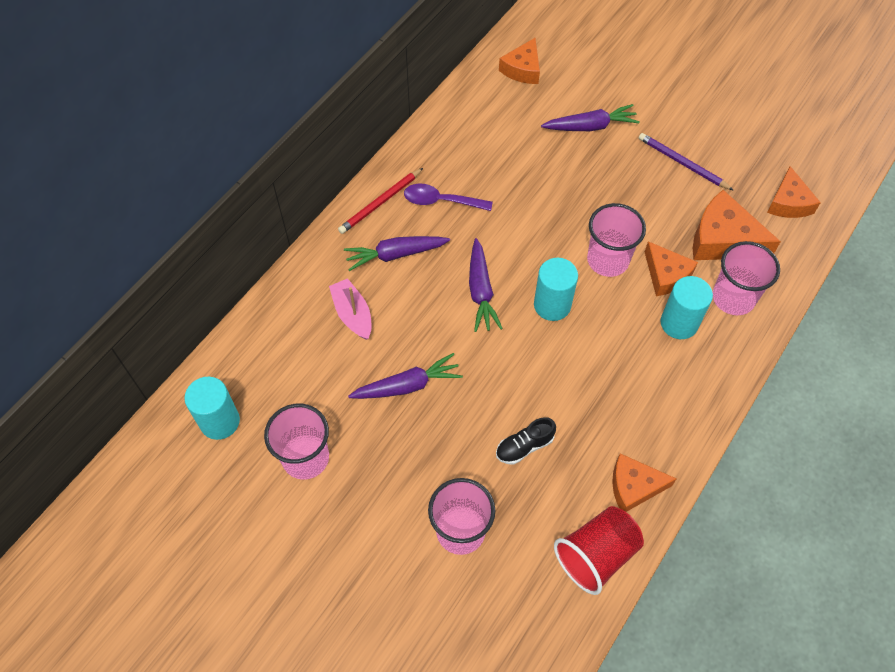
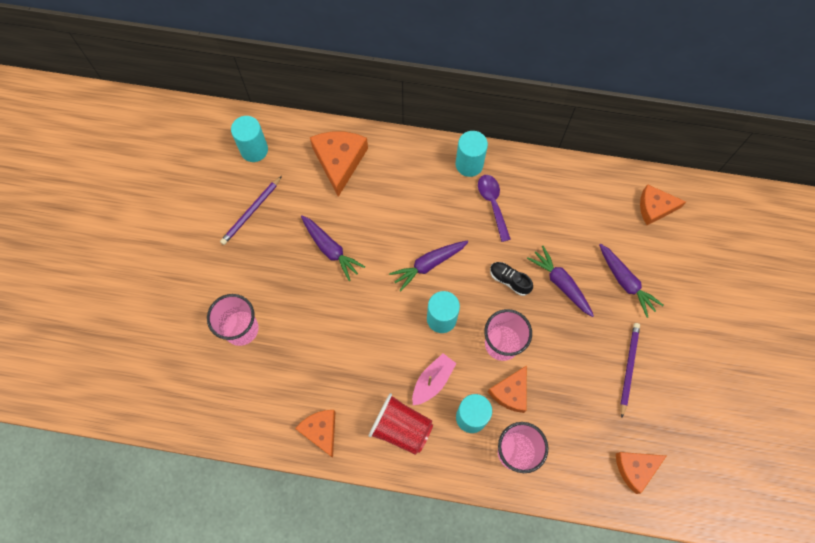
camera: 65 degrees right, 10 degrees up
pink cup [264,403,329,480] -> purple pencil [220,176,282,245]
pink boat [329,278,372,340] -> pink boat moved to [412,353,456,405]
red pencil [338,168,423,234] -> turquoise cylinder [456,131,488,177]
purple carrot [344,236,450,271] -> purple carrot moved to [527,246,594,317]
black shoe [496,417,556,465] -> black shoe moved to [490,262,533,296]
red cup [554,506,644,595] -> red cup moved to [369,393,433,455]
orange cheese [693,190,781,260] -> orange cheese moved to [310,132,368,197]

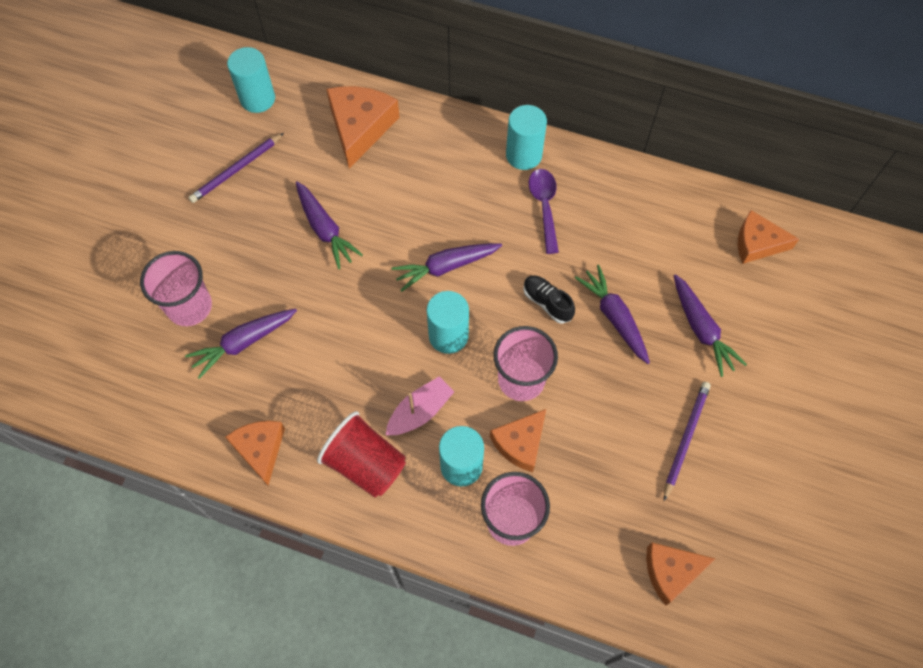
camera: 10 degrees right, 5 degrees down
none -> purple carrot [185,309,297,379]

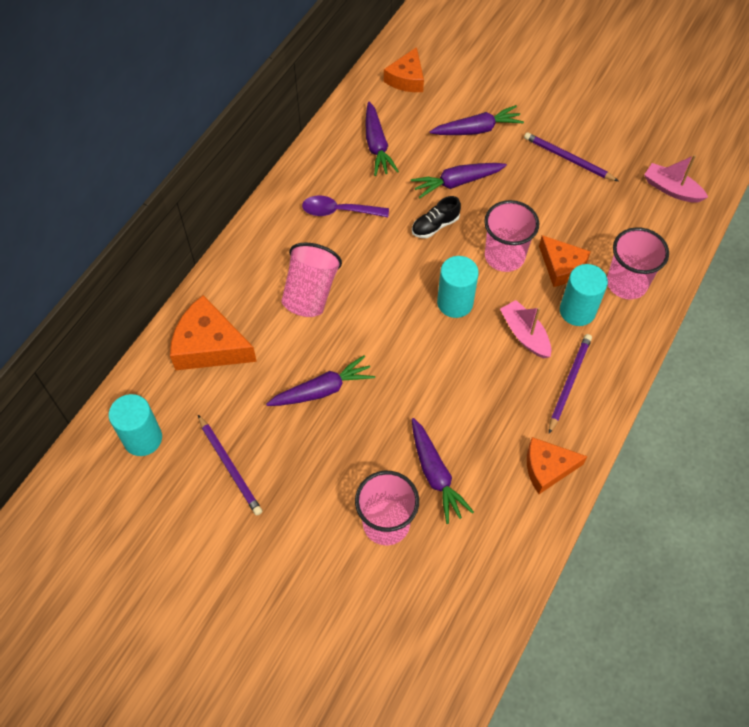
camera: 80 degrees left, 5 degrees down
red cup [317,411,406,498] -> purple pencil [549,334,592,434]
purple carrot [392,243,502,292] -> purple carrot moved to [366,102,399,176]
turquoise cylinder [506,105,547,170] -> none
orange cheese [646,542,715,605] -> pink boat [644,155,708,203]
none -> pink cup [281,242,342,317]

